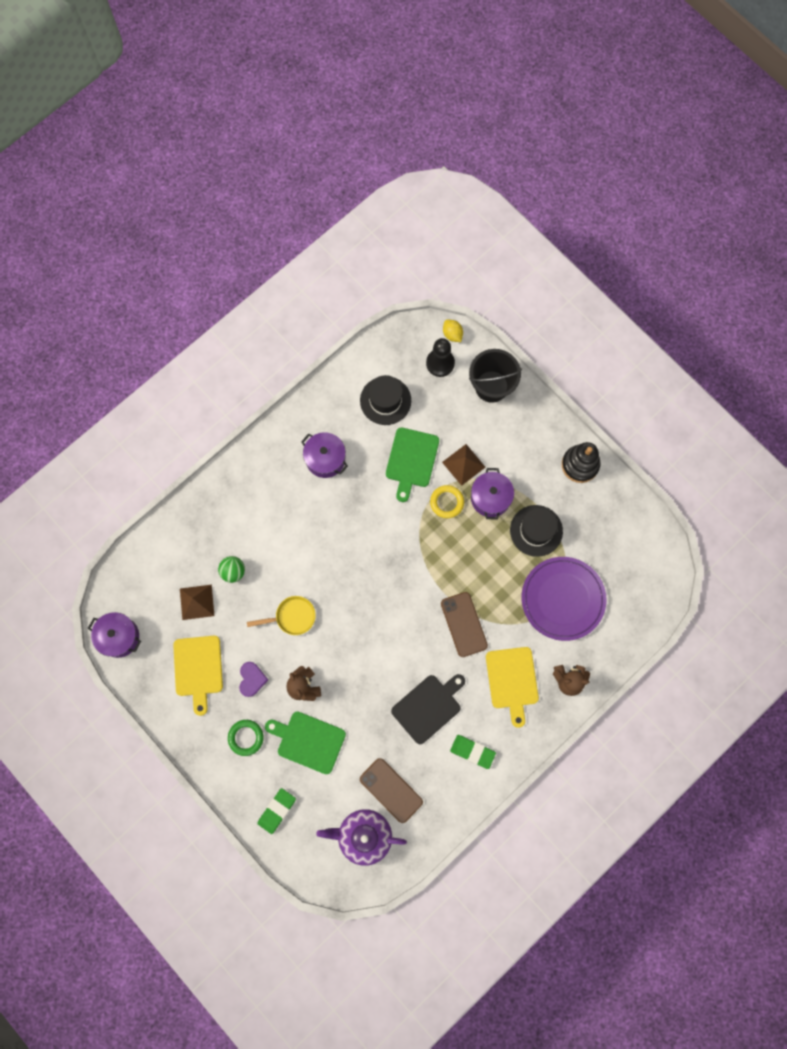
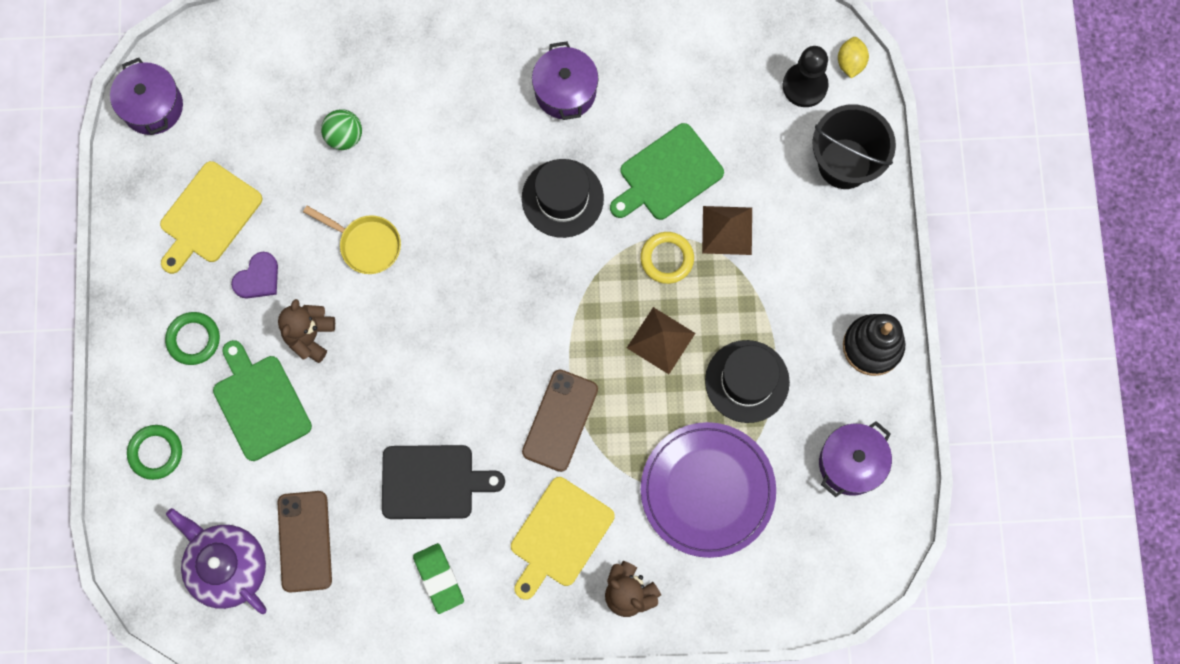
camera: 40 degrees right, 0 degrees up
brown pyramid [180,585,214,620] -> brown pyramid moved to [627,307,695,374]
green eraser [257,788,296,834] -> green ring [127,425,182,480]
black hat [360,375,411,425] -> black hat moved to [522,159,604,238]
purple pot [471,468,514,520] -> purple pot moved to [819,421,892,497]

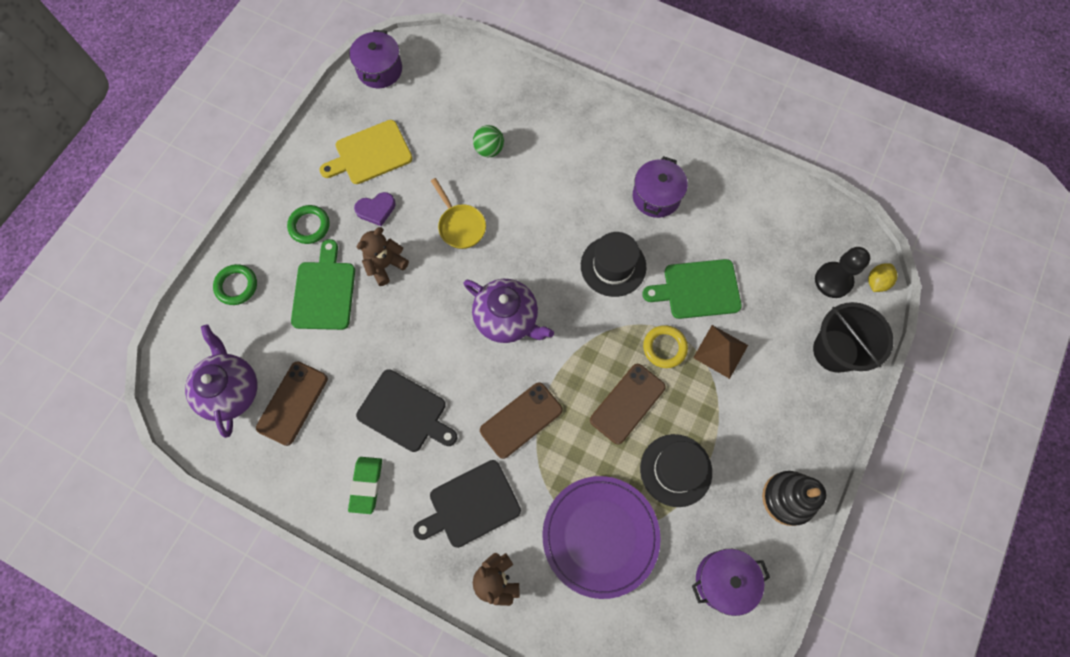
camera: 30 degrees right, 5 degrees down
yellow cutting board [511,477,615,600] -> black cutting board [413,460,521,548]
brown pyramid [627,307,695,374] -> brown phone [590,364,666,444]
none -> purple teapot [464,279,554,343]

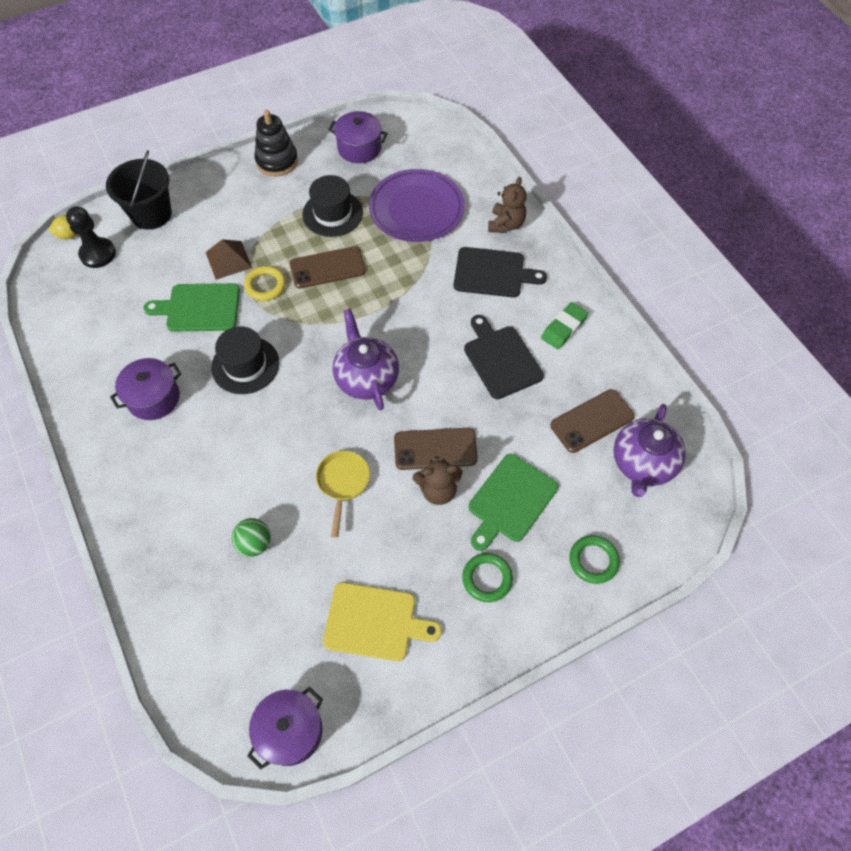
camera: 145 degrees left, 10 degrees down
purple heart [354,192,395,226] -> none
brown phone [480,382,563,459] -> brown phone moved to [394,428,478,470]
green cutting board [642,259,742,319] -> green cutting board turned 150 degrees clockwise [144,283,240,332]

